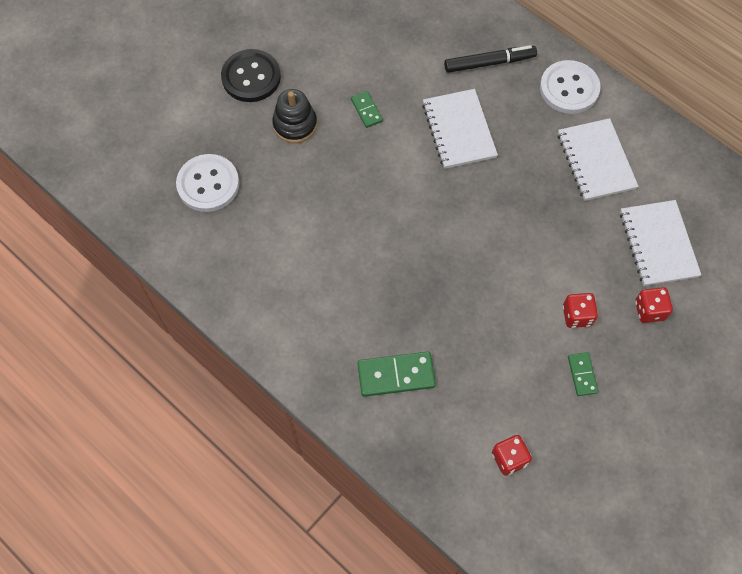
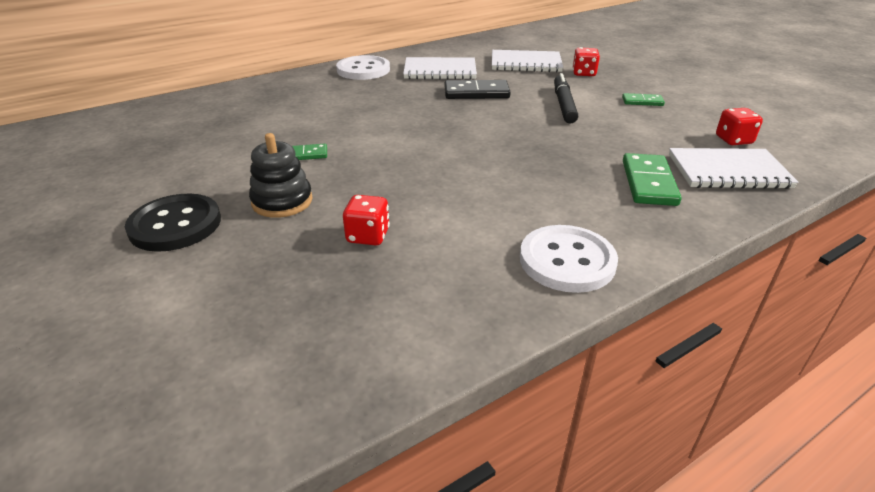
camera: 75 degrees left, 30 degrees down
white button [176,154,239,212] -> white button moved to [520,225,618,293]
white notebook [422,89,498,169] -> white notebook moved to [669,148,798,189]
black marker [444,45,537,73] -> black marker moved to [554,73,578,123]
red dice [563,293,598,328] -> red dice moved to [343,195,390,246]
none -> black domino [445,80,511,99]

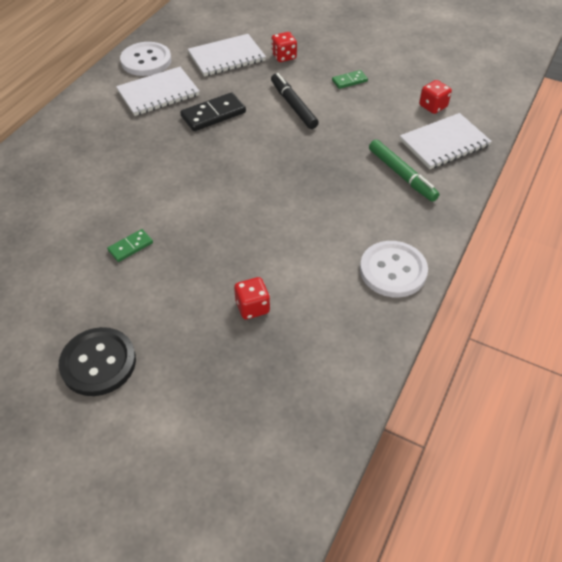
camera: 30 degrees left, 15 degrees up
black stacking toy [249,133,313,218] -> none
white button [336,55,390,80] -> white button moved to [120,42,171,76]
green domino [623,153,682,206] -> green marker [369,140,439,202]

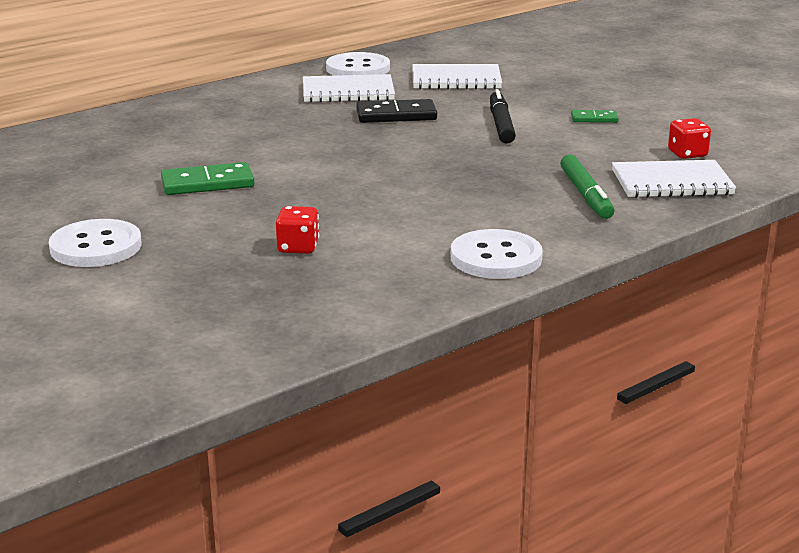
camera: 25 degrees right, 25 degrees down
black button [59,327,136,396] -> white button [49,219,142,267]
green domino [107,229,153,262] -> green domino [161,162,255,195], size x1.73
red dice [271,32,297,62] -> none

